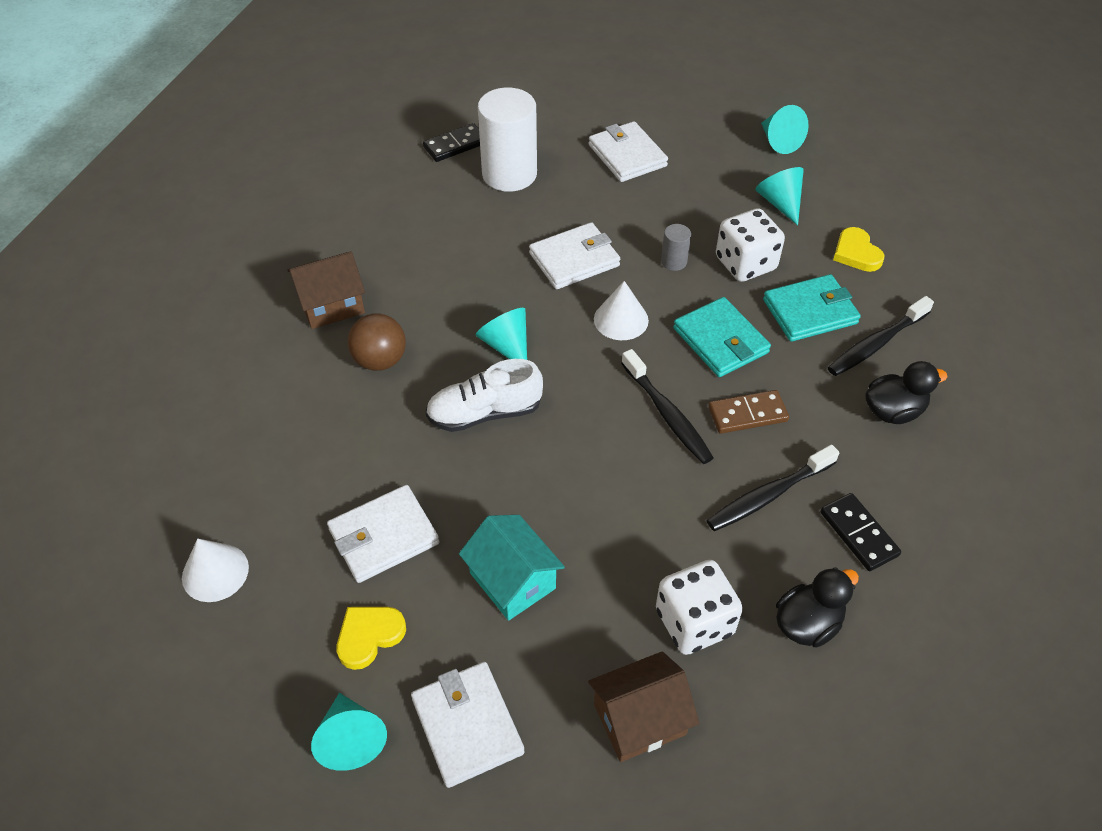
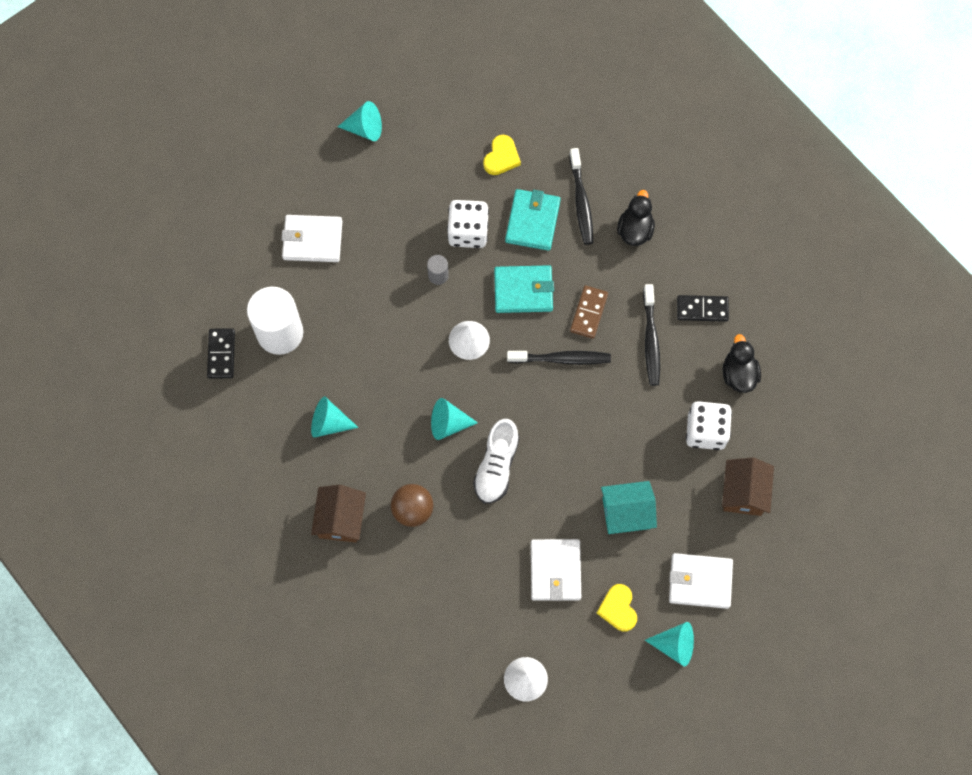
camera: 60 degrees left, 20 degrees up
white wallet [529,222,620,289] -> none
turquoise cone [755,167,804,225] -> turquoise cone moved to [311,397,359,437]
yellow heart [833,227,884,272] -> yellow heart turned 75 degrees counterclockwise [483,135,521,175]

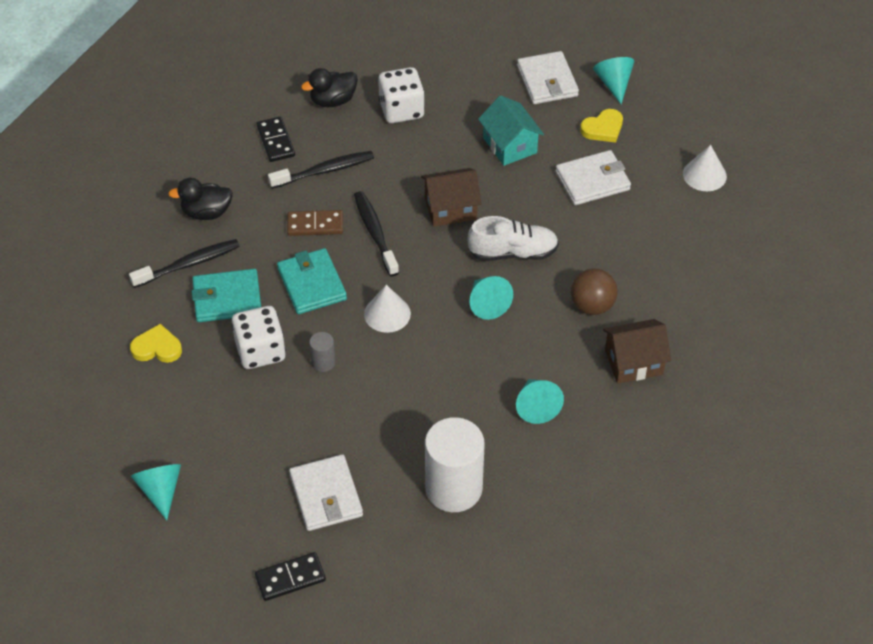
camera: 110 degrees left, 20 degrees down
black domino [207,328,235,379] -> black domino moved to [255,552,326,601]
brown house [722,457,774,516] -> brown house moved to [421,168,481,227]

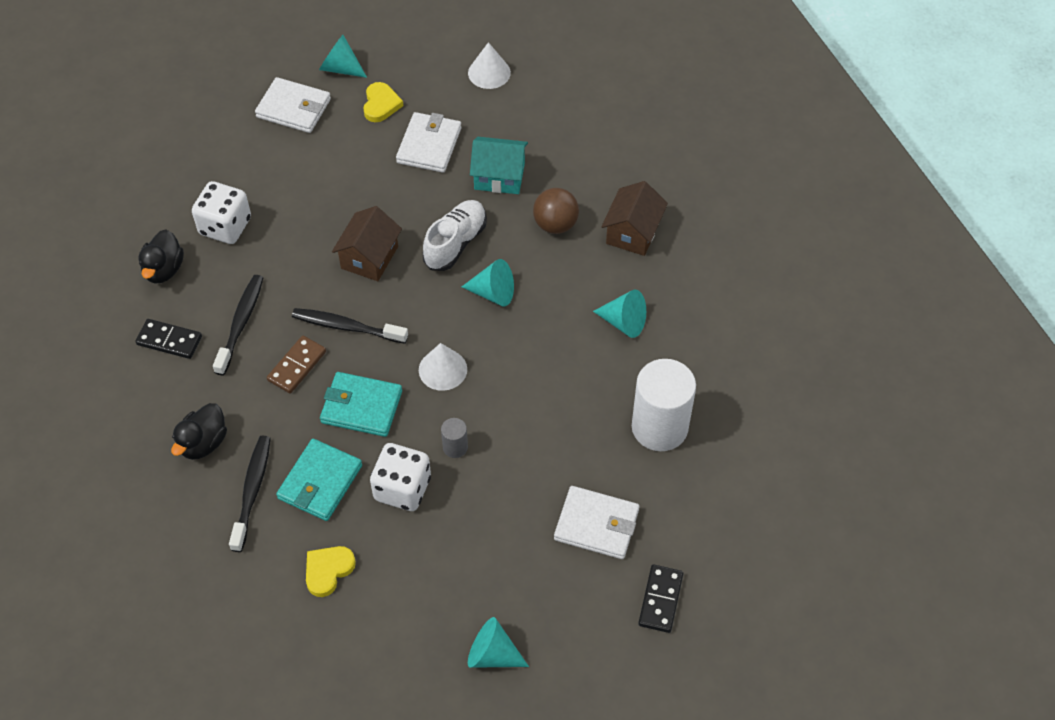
camera: 55 degrees left, 5 degrees up
turquoise house [478,95,544,166] -> turquoise house moved to [470,137,528,194]

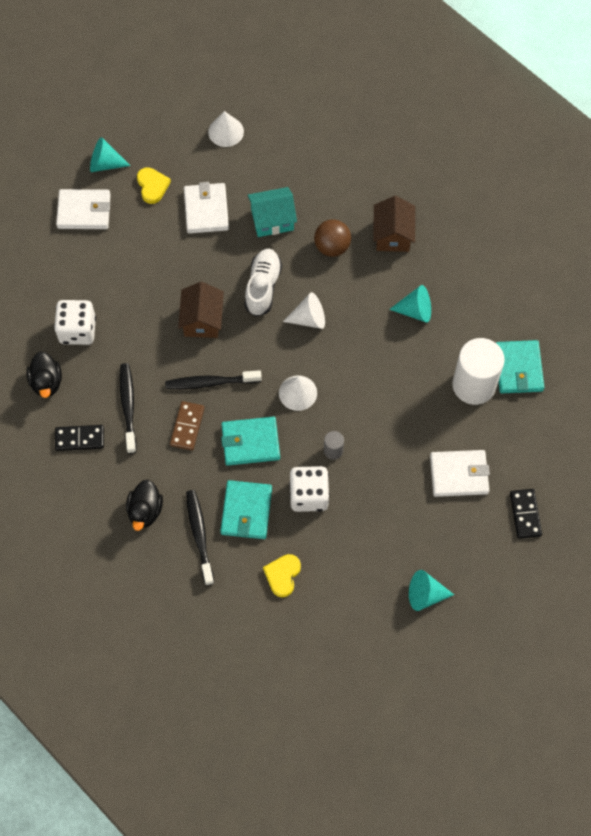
camera: 20 degrees left, 10 degrees up
turquoise cone [462,259,514,307] -> white cone [283,292,325,329]
none -> turquoise wallet [496,340,544,393]

